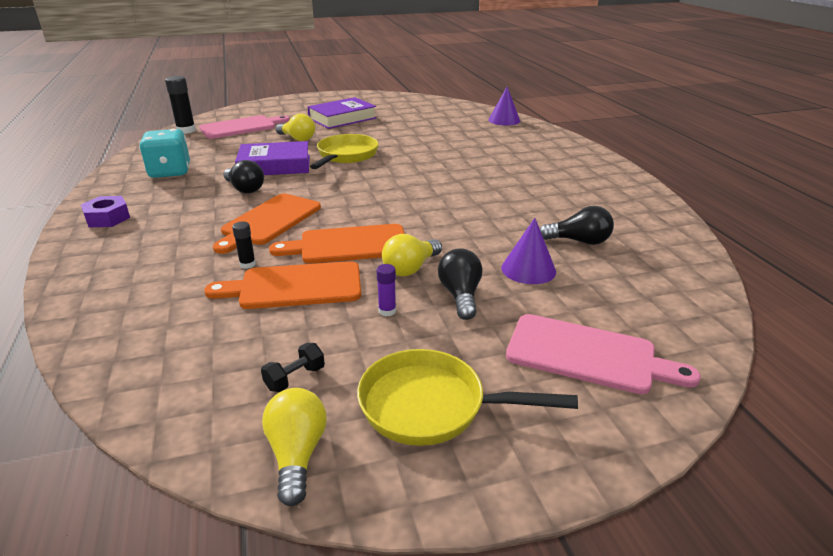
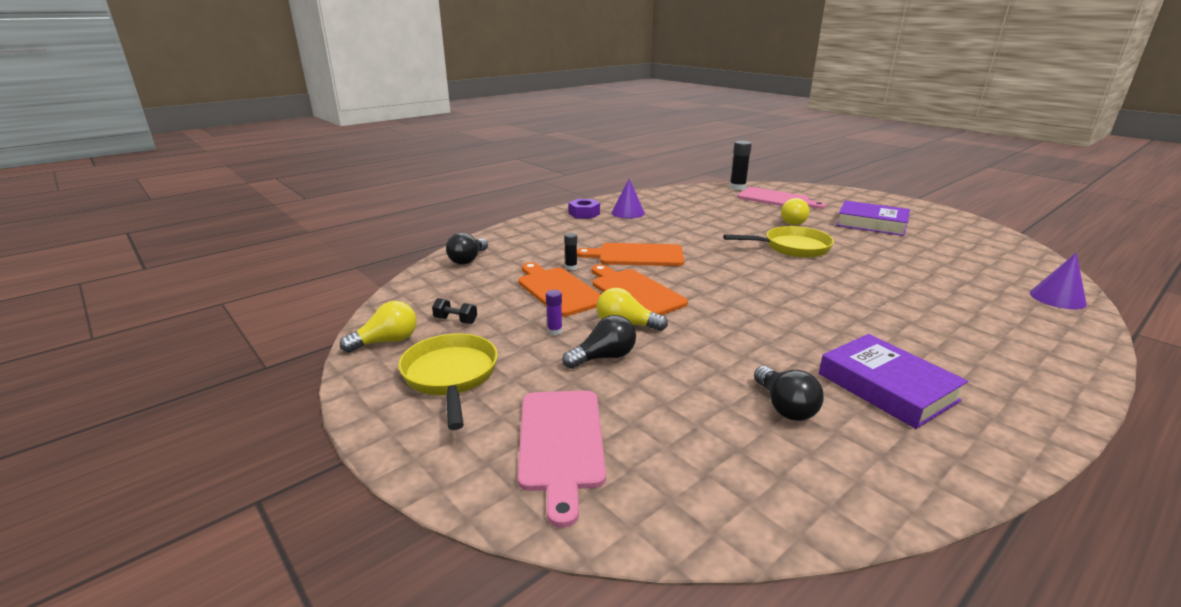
camera: 65 degrees right, 5 degrees down
turquoise dice [139,129,190,178] -> none
black light bulb [223,160,264,193] -> black light bulb moved to [446,233,488,265]
purple book [235,141,310,175] -> purple book moved to [819,334,968,429]
purple cone [501,218,556,284] -> purple cone moved to [612,178,645,219]

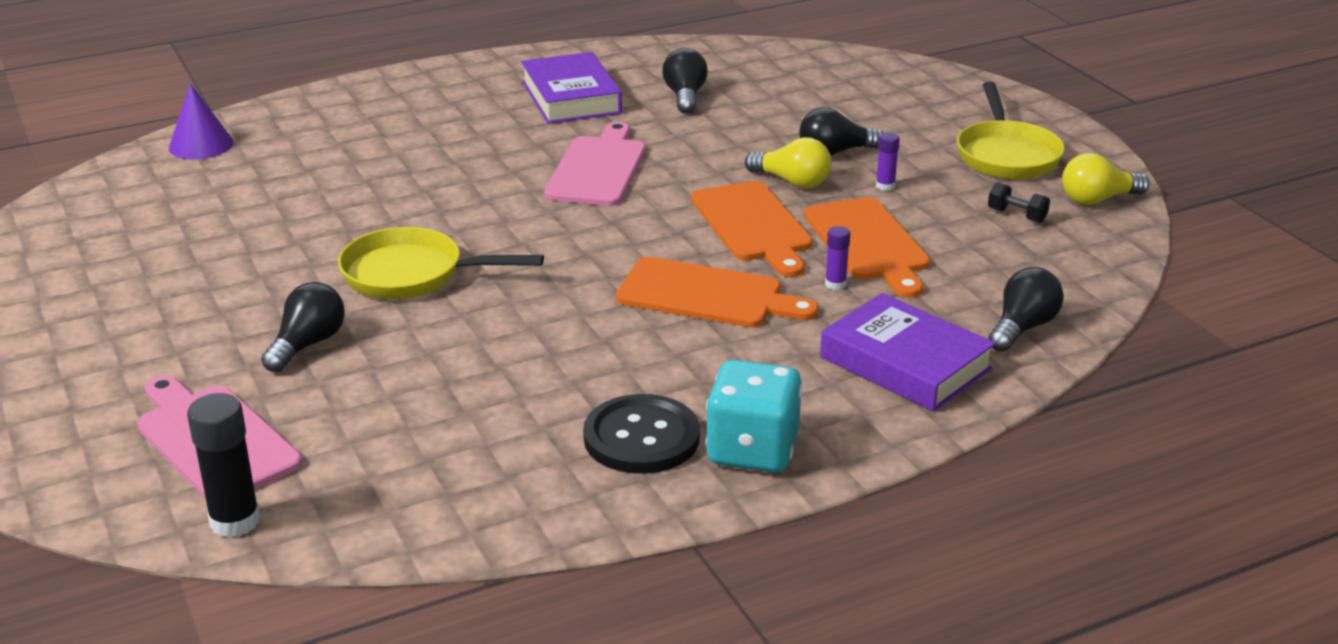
camera: 165 degrees left, 5 degrees up
pink cutting board [518,390,606,528] -> pink cutting board moved to [544,122,646,206]
black glue stick [564,233,577,270] -> purple glue stick [825,226,850,290]
purple nut [568,199,600,219] -> turquoise dice [705,360,803,473]
purple cone [612,178,645,219] -> black button [583,394,700,474]
yellow light bulb [781,198,810,225] -> black light bulb [261,282,345,372]
purple book [836,200,910,236] -> purple book moved to [820,293,996,411]

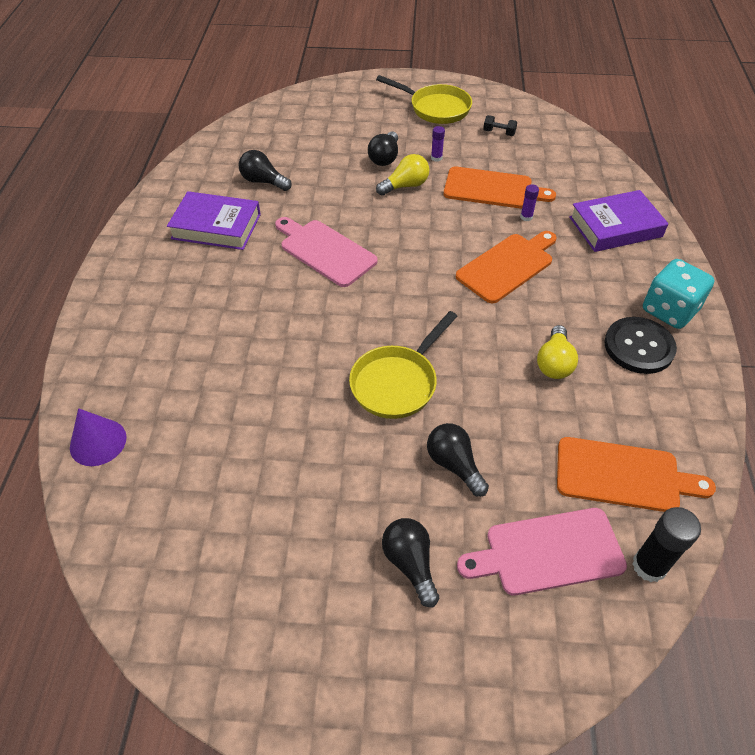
camera: 60 degrees left, 20 degrees up
orange cutting board [691,181,813,277] -> orange cutting board moved to [557,437,716,512]
black dumbbell [988,182,1050,223] -> black dumbbell turned 45 degrees clockwise [483,115,517,136]
black light bulb [988,267,1064,352] -> black light bulb moved to [382,518,439,607]
yellow light bulb [1062,153,1149,205] -> yellow light bulb moved to [537,325,578,379]

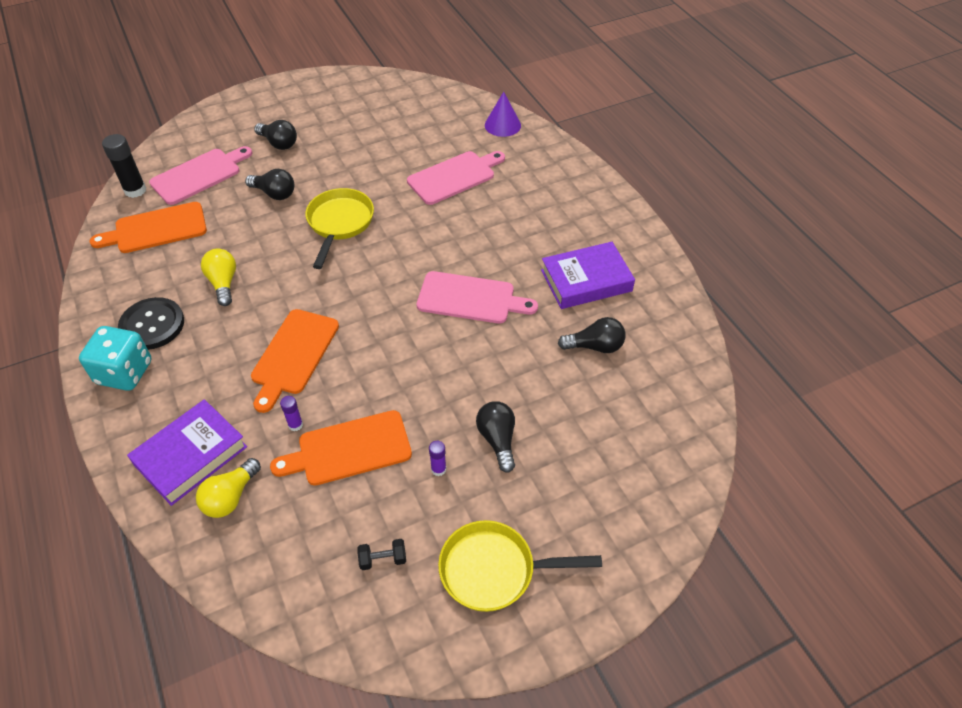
camera: 150 degrees right, 0 degrees up
yellow light bulb [376,154,429,196] -> yellow light bulb moved to [196,458,261,518]
none -> pink cutting board [407,151,505,205]

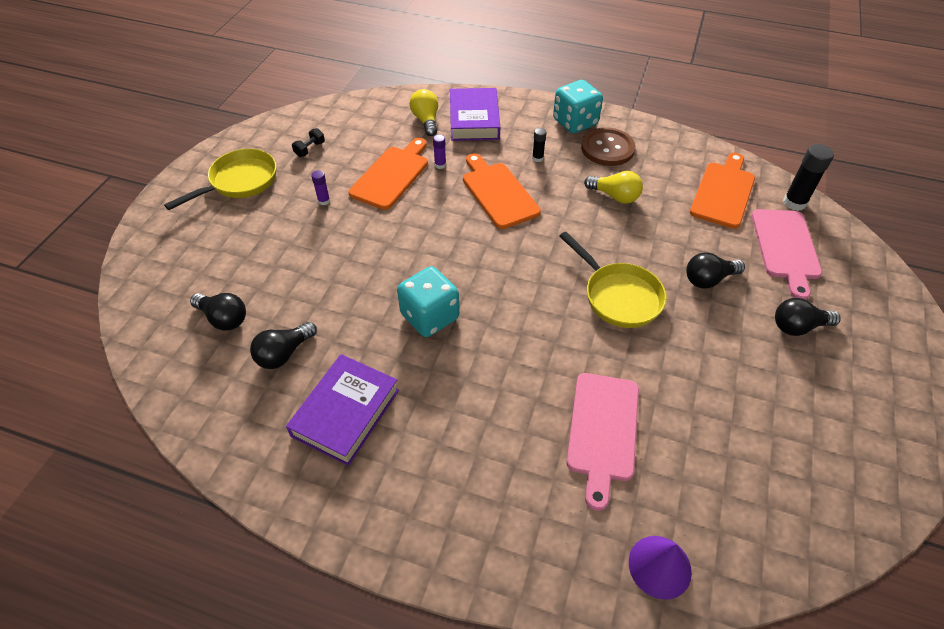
camera: 135 degrees right, 0 degrees up
black button [118,297,184,350] -> brown button [581,127,636,166]
pink cutting board [417,271,538,324] -> turquoise dice [397,266,459,337]
black light bulb [476,401,515,473] -> black light bulb moved to [190,293,246,331]
none -> black glue stick [532,128,547,162]

